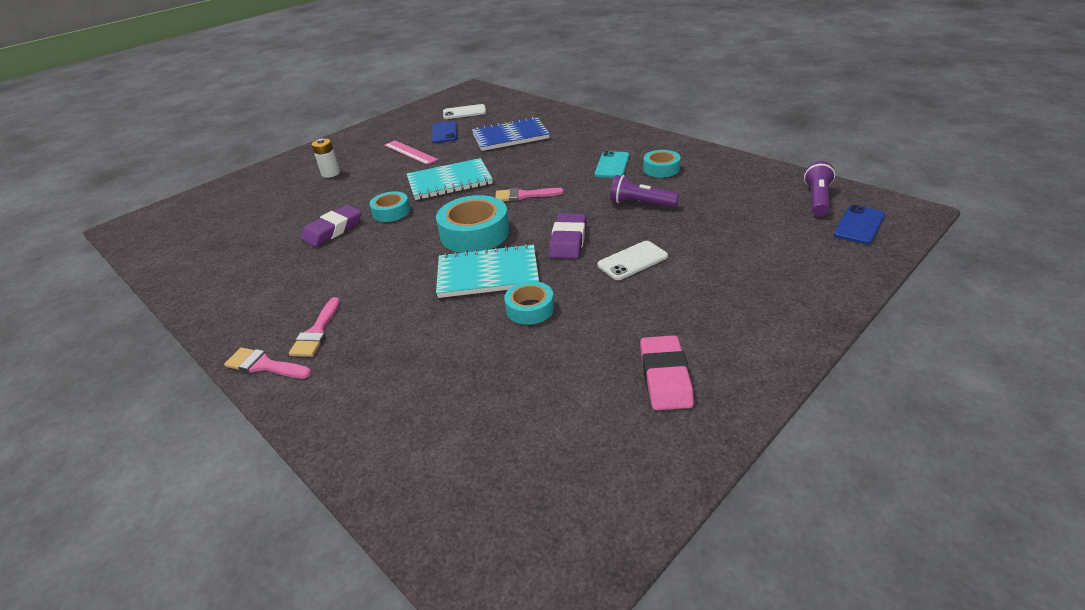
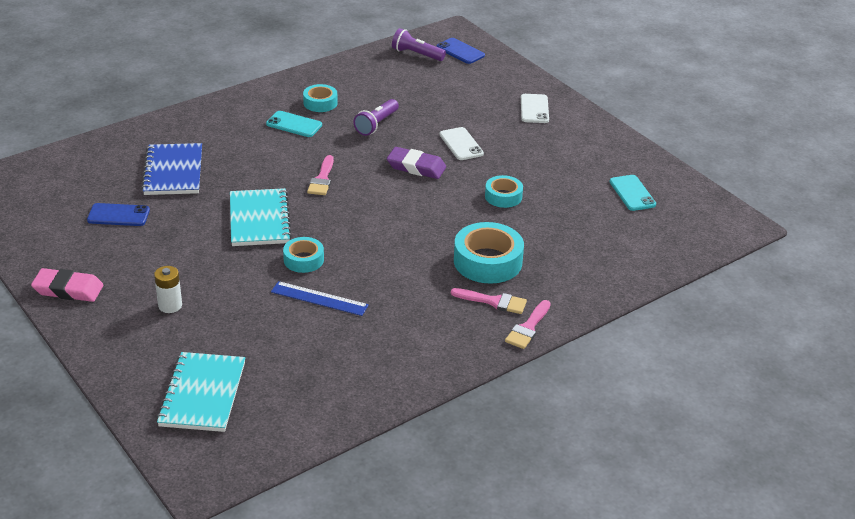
camera: 85 degrees left, 0 degrees up
purple eraser [301,205,362,247] -> blue ruler [271,281,369,316]
pink ruler [384,140,438,165] -> none
turquoise tape [436,195,510,253] -> turquoise tape moved to [454,222,524,284]
turquoise notebook [436,244,539,298] -> turquoise notebook moved to [156,352,245,432]
white phone [443,104,486,119] -> white phone moved to [521,94,549,123]
pink eraser [640,335,694,410] -> pink eraser moved to [31,268,103,302]
none -> turquoise phone [609,175,656,211]

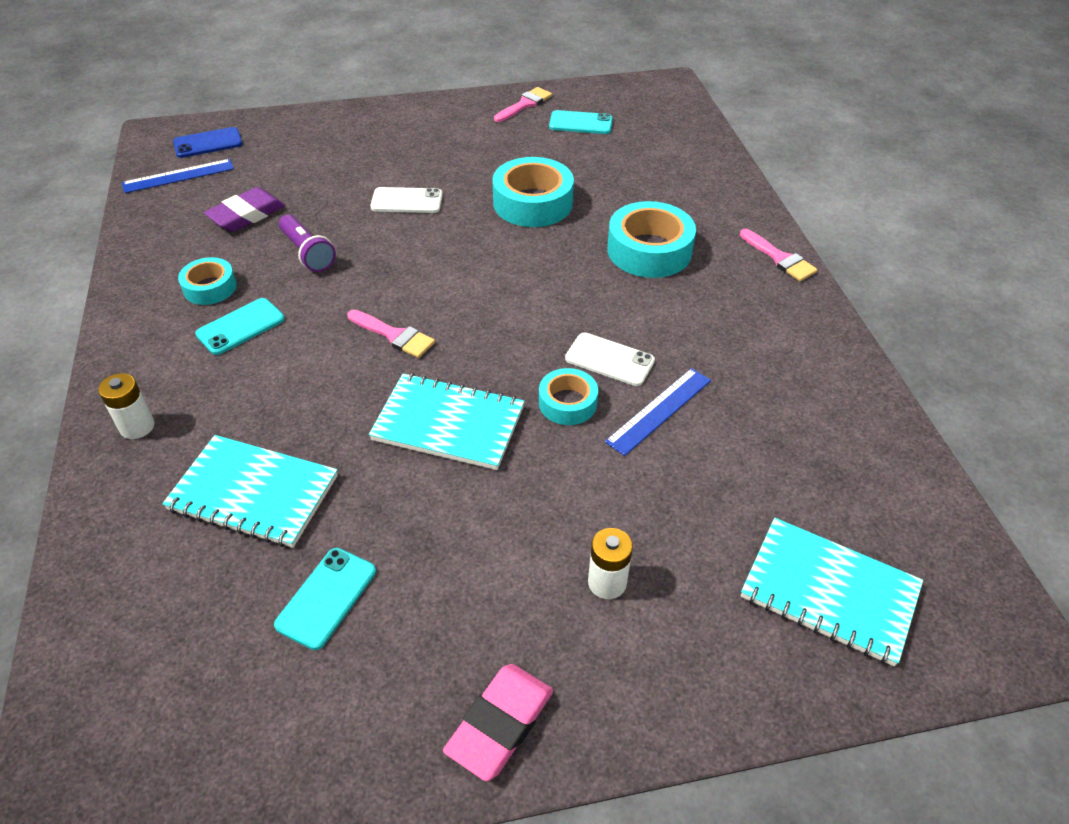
camera: 65 degrees left, 10 degrees up
blue phone [87,203,150,226] -> turquoise phone [274,548,376,650]
blue notebook [141,143,202,195] -> turquoise notebook [162,435,338,548]
purple eraser [387,147,446,179] -> purple eraser moved to [204,187,285,232]
purple flashlight [392,28,446,61] -> blue ruler [122,159,234,193]
pink brush [451,288,527,314] -> pink brush moved to [494,87,552,122]
turquoise tape [485,175,523,208] -> turquoise tape [492,157,574,227], size x1.72
white phone [521,94,549,123] -> white phone moved to [565,333,655,386]
none -> white battery [98,373,155,439]

